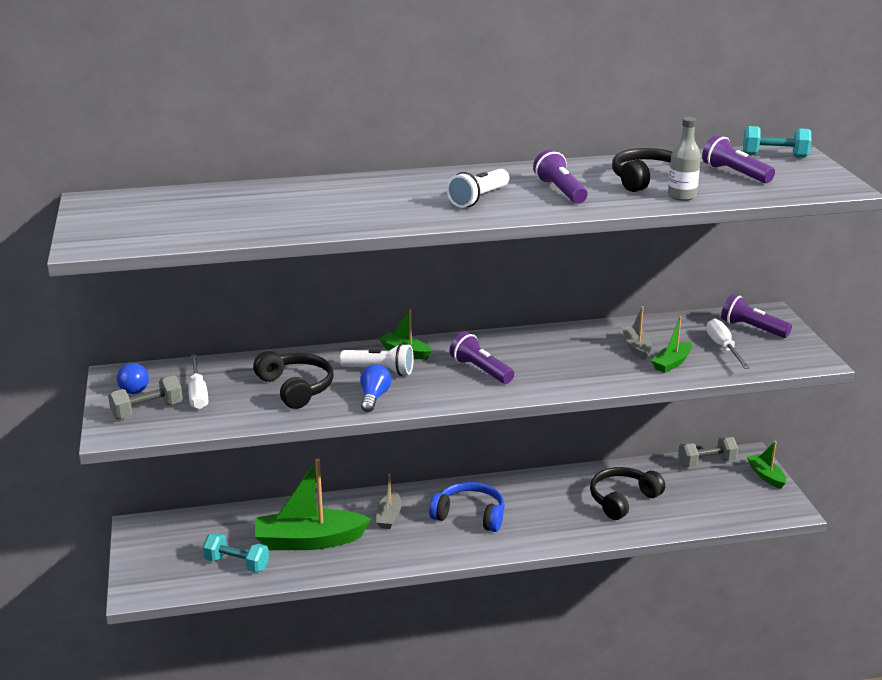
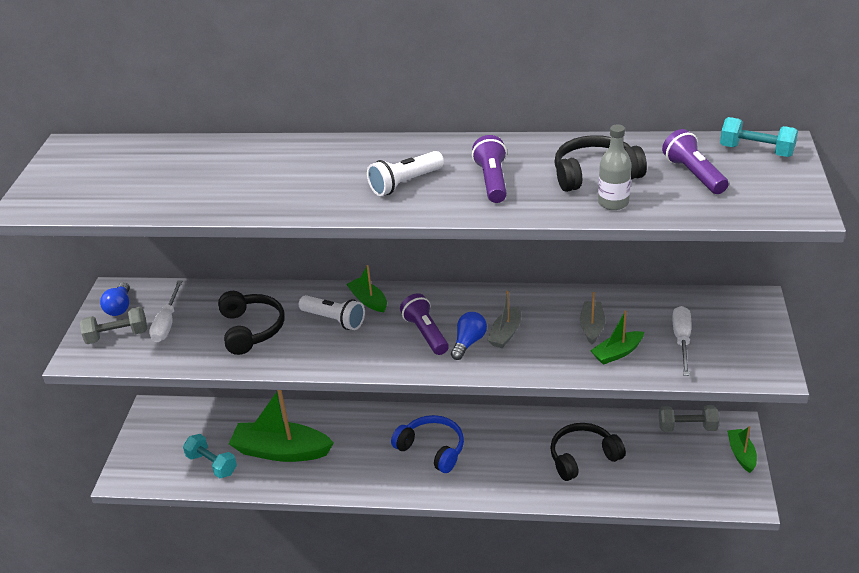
camera: 20 degrees right, 10 degrees up
blue light bulb [360,364,392,412] -> blue light bulb moved to [451,312,487,360]
grey boat [376,474,402,529] -> grey boat moved to [487,291,521,348]
purple flashlight [721,294,792,338] -> none

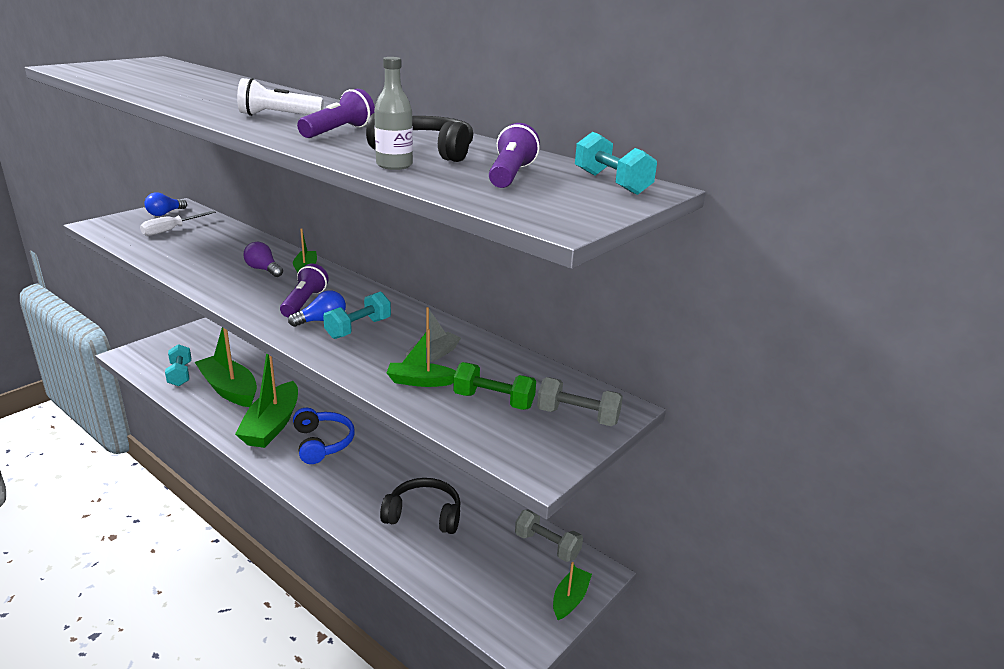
camera: 30 degrees right, 10 degrees down
grey dumbbell [80,307,147,344] -> grey dumbbell moved to [537,377,623,426]
black headphones [218,291,285,355] -> none
white flashlight [299,295,365,330] -> purple light bulb [243,242,283,277]
grey boat [487,291,521,348] -> turquoise dumbbell [323,291,391,339]
white screwdriver [672,306,691,376] -> green dumbbell [453,362,536,410]
none -> green boat [235,353,298,448]

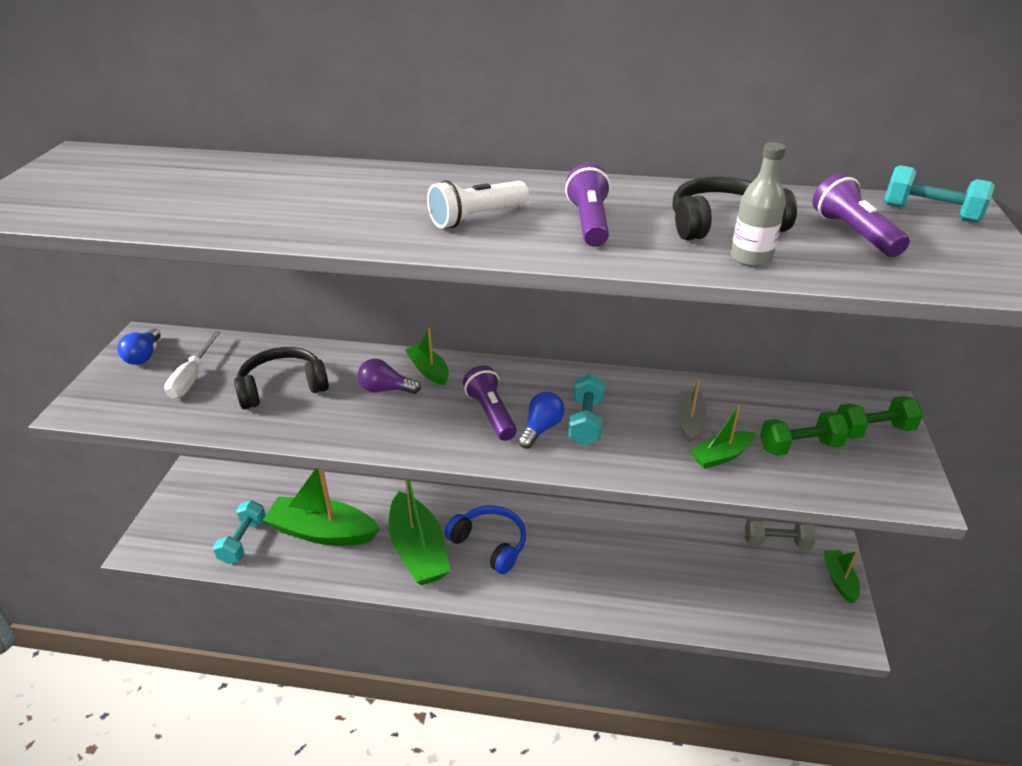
camera: 30 degrees left, 10 degrees up
turquoise dumbbell [165,344,191,386] -> turquoise dumbbell turned 60 degrees clockwise [213,500,266,564]
black headphones [380,478,461,534] -> black headphones moved to [234,347,329,409]
grey dumbbell [537,377,623,426] -> green dumbbell [837,396,923,439]

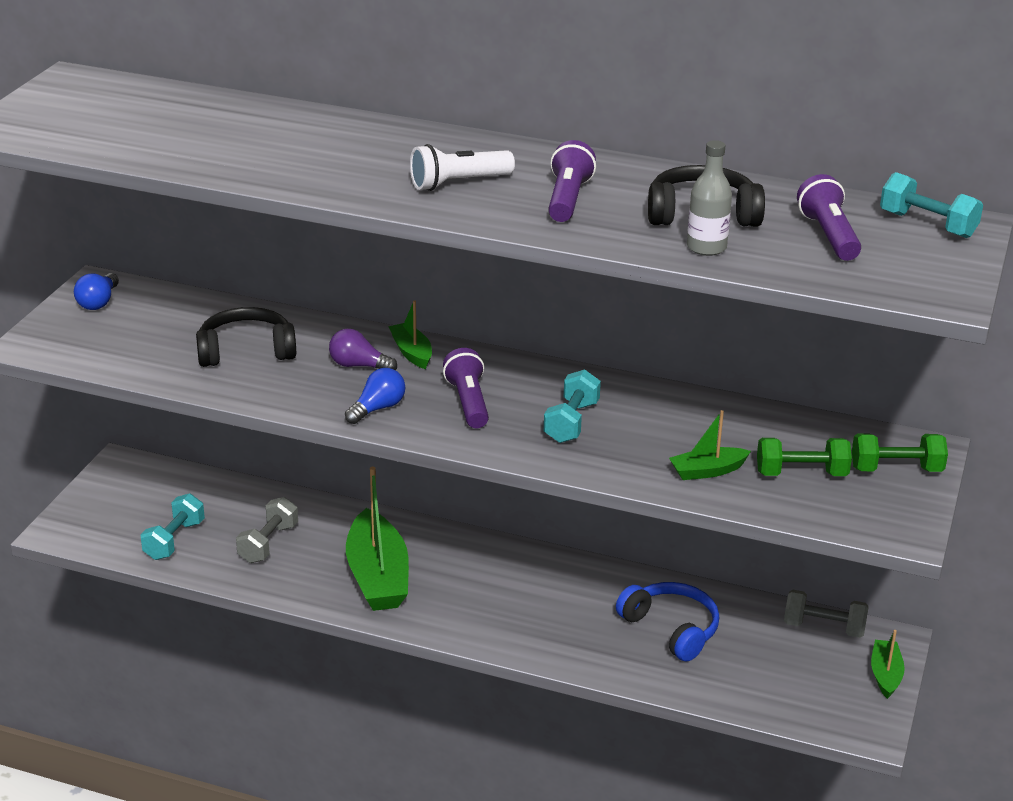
camera: 10 degrees right, 5 degrees down
white screwdriver [164,331,220,399] -> none
green boat [263,469,380,546] -> grey dumbbell [236,497,298,563]
blue headphones [444,506,526,574] -> blue headphones moved to [616,582,719,662]
blue light bulb [518,392,565,449] -> blue light bulb moved to [345,368,405,424]
grey boat [676,379,707,443] -> none

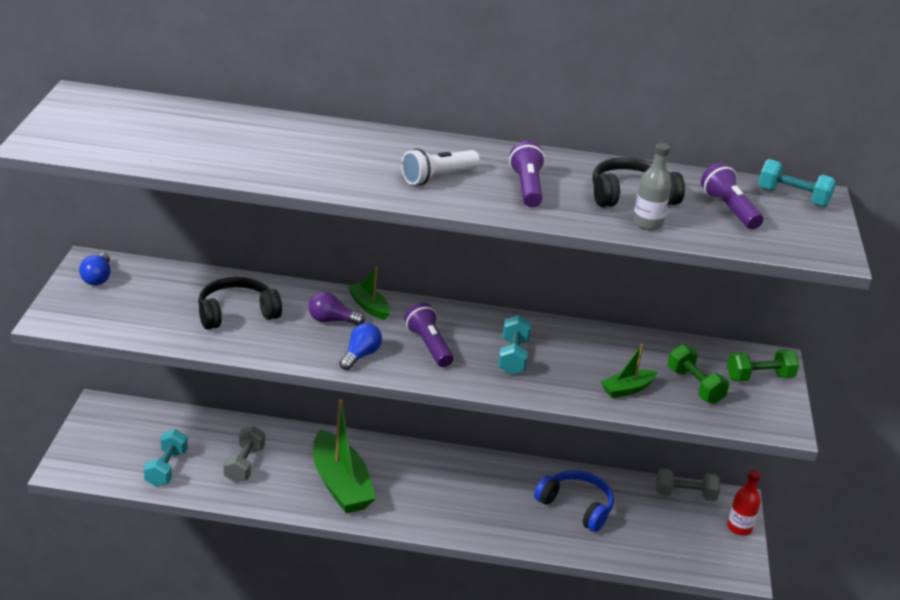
camera: 15 degrees left, 0 degrees up
green dumbbell [757,438,852,476] -> green dumbbell turned 75 degrees clockwise [668,344,729,404]
green boat [871,630,905,699] -> red bottle [727,470,761,536]

